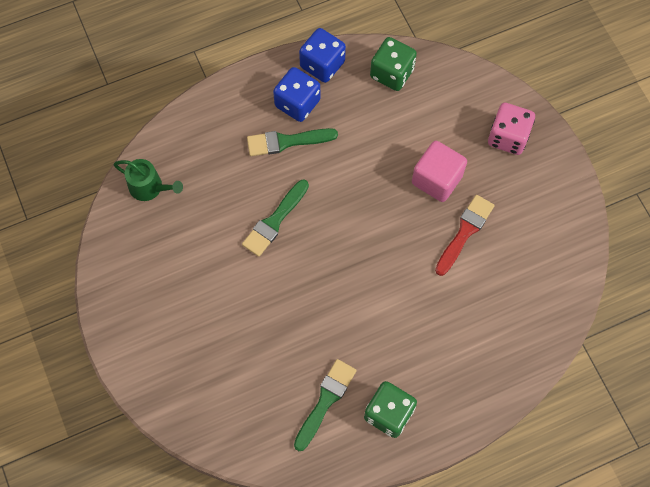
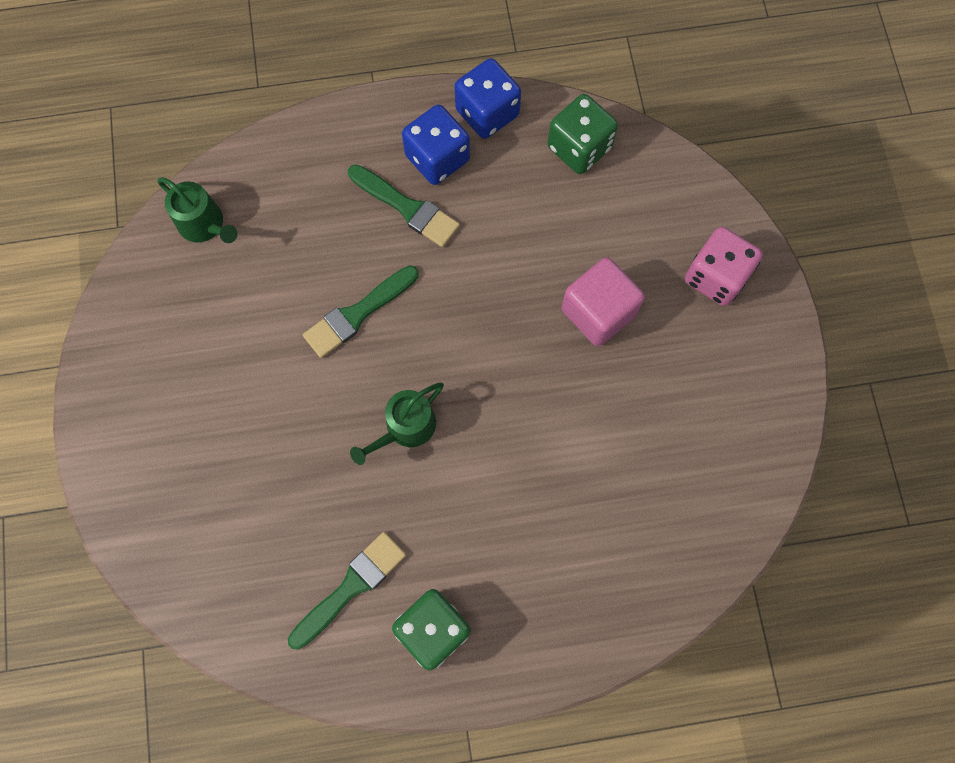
camera: 15 degrees right, 5 degrees up
green brush [247,128,338,156] -> green brush turned 150 degrees counterclockwise [348,165,460,247]
red brush [435,195,495,276] -> none
none -> green watering can [350,382,444,465]

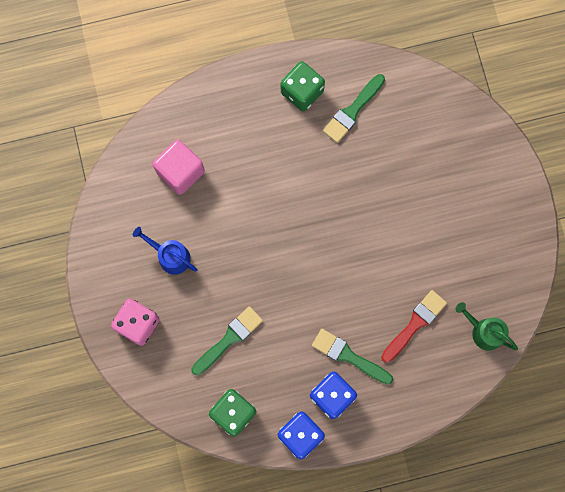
camera: 175 degrees right, 5 degrees up
green brush [303,265,419,358] -> green brush moved to [192,306,263,376]
green watering can [350,382,444,465] -> none
pink cube [561,257,645,346] -> pink cube moved to [153,140,205,195]
none -> blue watering can [133,227,197,275]
none -> red brush [381,290,447,363]

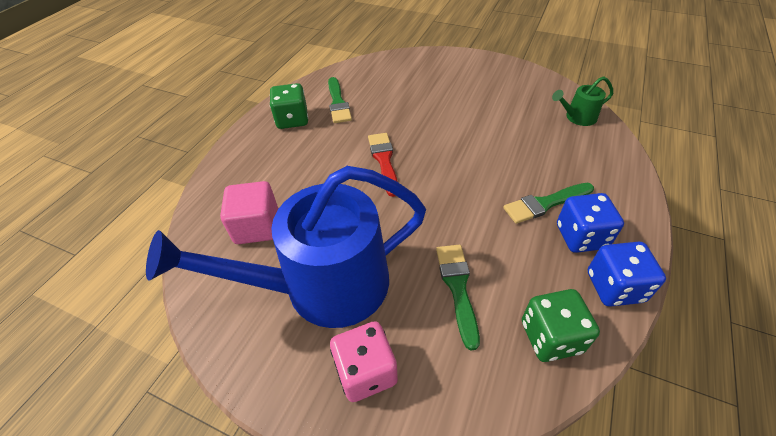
camera: 50 degrees left, 30 degrees down
blue watering can [133,227,197,275] -> blue watering can [146,166,426,328], size x2.47
red brush [381,290,447,363] -> red brush moved to [368,133,398,197]

